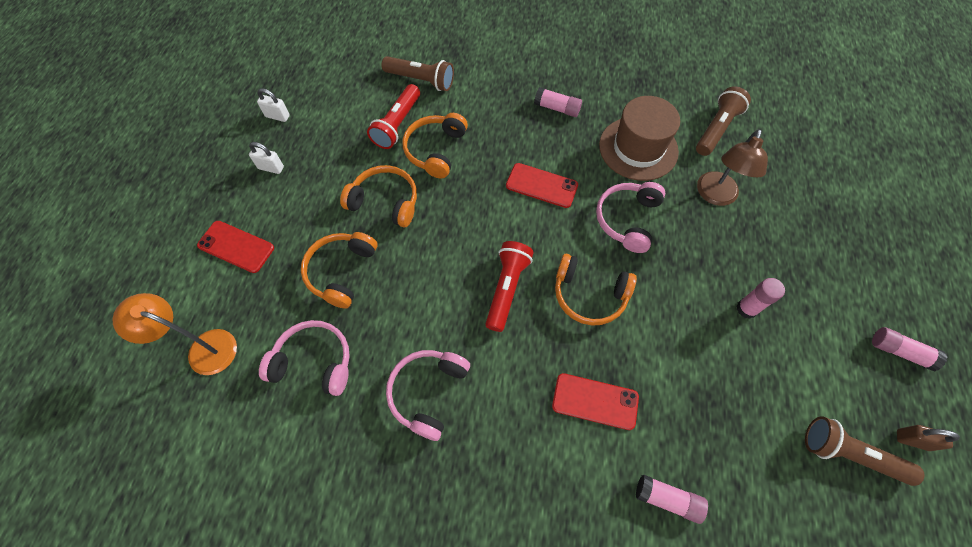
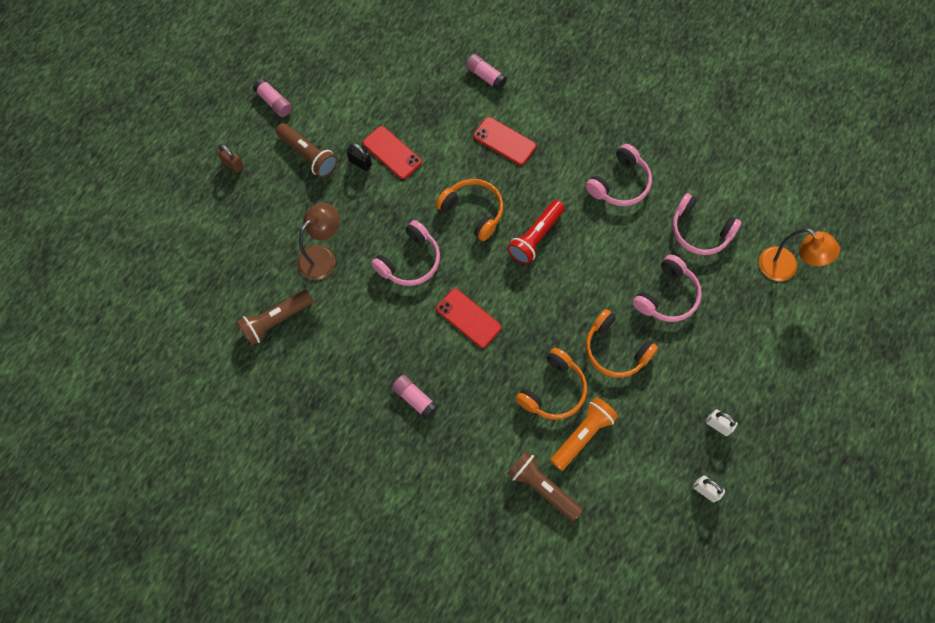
camera: 160 degrees left, 5 degrees up
red phone [197,221,274,273] -> red phone moved to [363,126,422,179]
orange headphones [301,232,378,309] -> pink headphones [633,254,702,322]
red flashlight [367,84,420,149] -> orange flashlight [550,397,618,471]
brown hat [599,96,680,181] -> none
pink glue stick [737,278,785,319] -> black padlock [347,143,372,171]
brown flashlight [805,416,925,486] -> brown flashlight moved to [276,123,338,178]
brown padlock [897,425,960,451] -> brown padlock moved to [217,144,244,173]

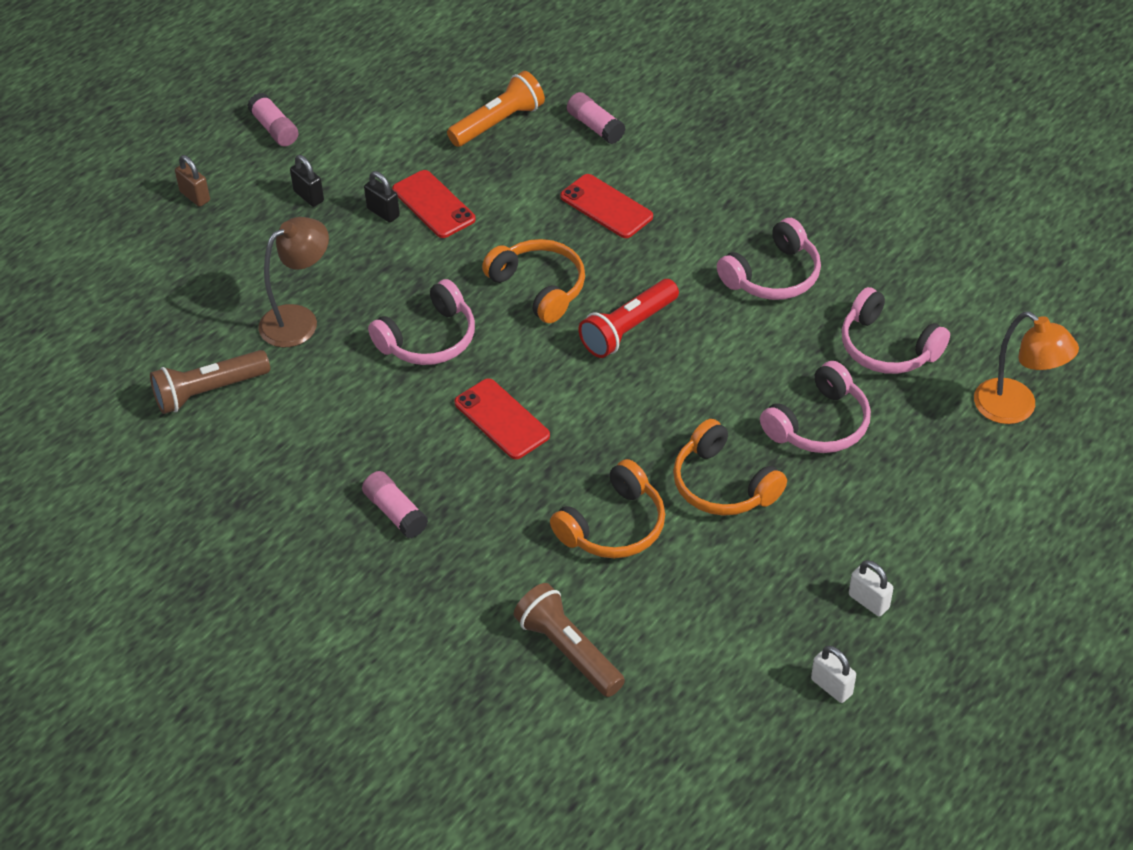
camera: 10 degrees right, 20 degrees down
brown flashlight [276,123,338,178] -> black padlock [290,155,324,207]
orange flashlight [550,397,618,471] -> orange flashlight moved to [447,71,545,147]

